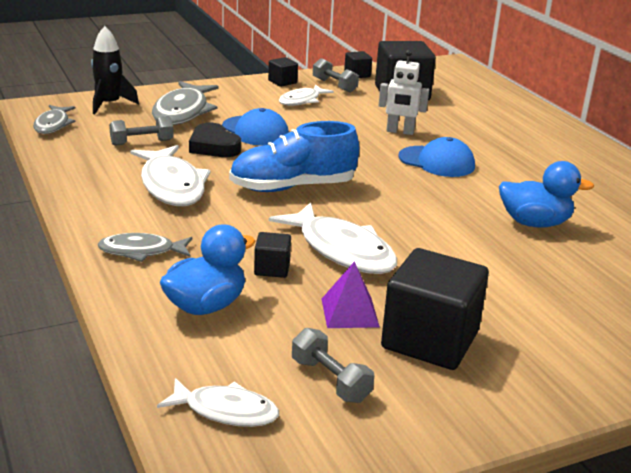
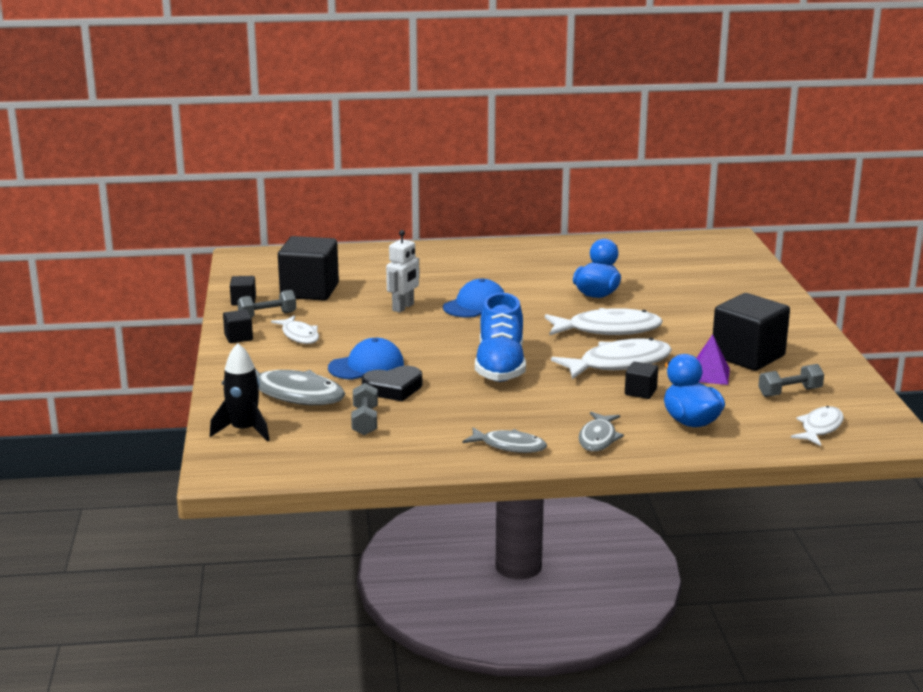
camera: 70 degrees left, 5 degrees down
grey fish [33,105,75,134] -> grey fish moved to [462,427,547,453]
white fish [130,145,211,206] -> white fish moved to [545,308,663,335]

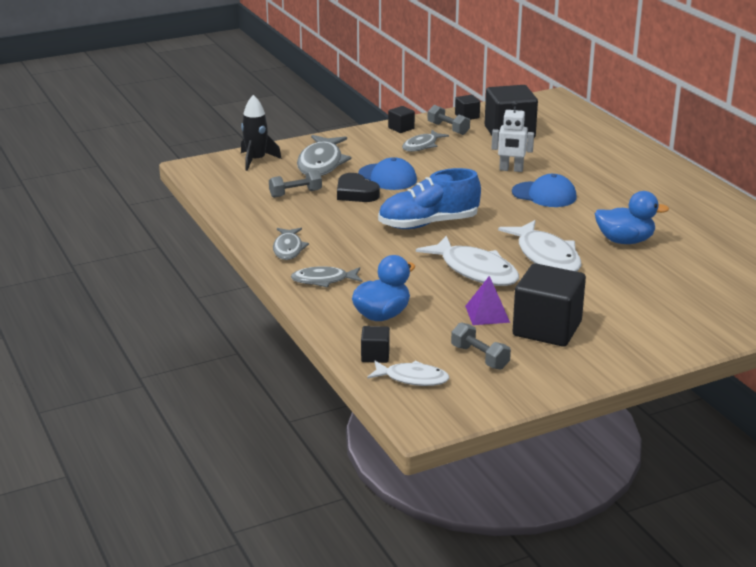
camera: 70 degrees right, 5 degrees up
white fish [271,315,319,344] -> grey fish [402,130,449,152]
black cube [625,361,658,399] -> black cube moved to [361,326,390,363]

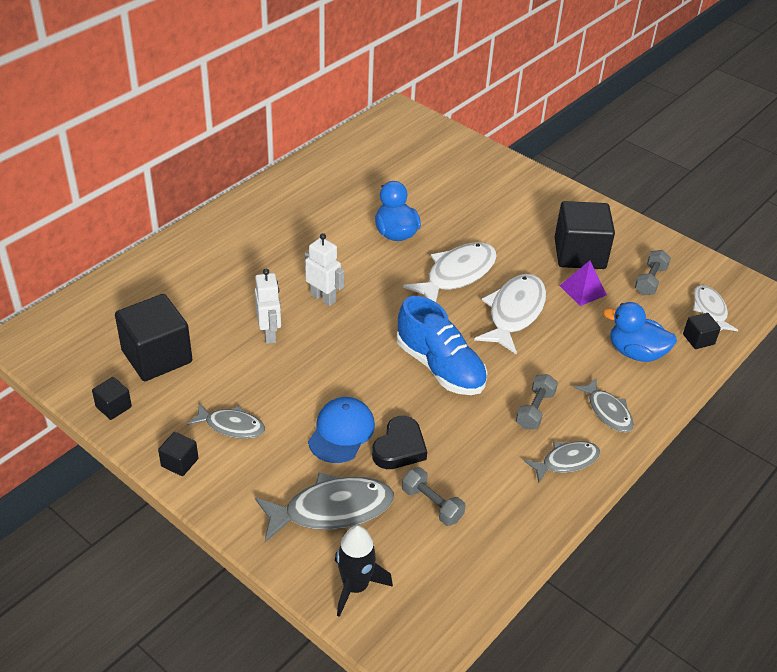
camera: 115 degrees left, 15 degrees up
grey dumbbell [428,105,470,135] -> grey dumbbell moved to [516,374,558,430]
blue cap [512,174,577,207] -> white robot [305,233,344,306]

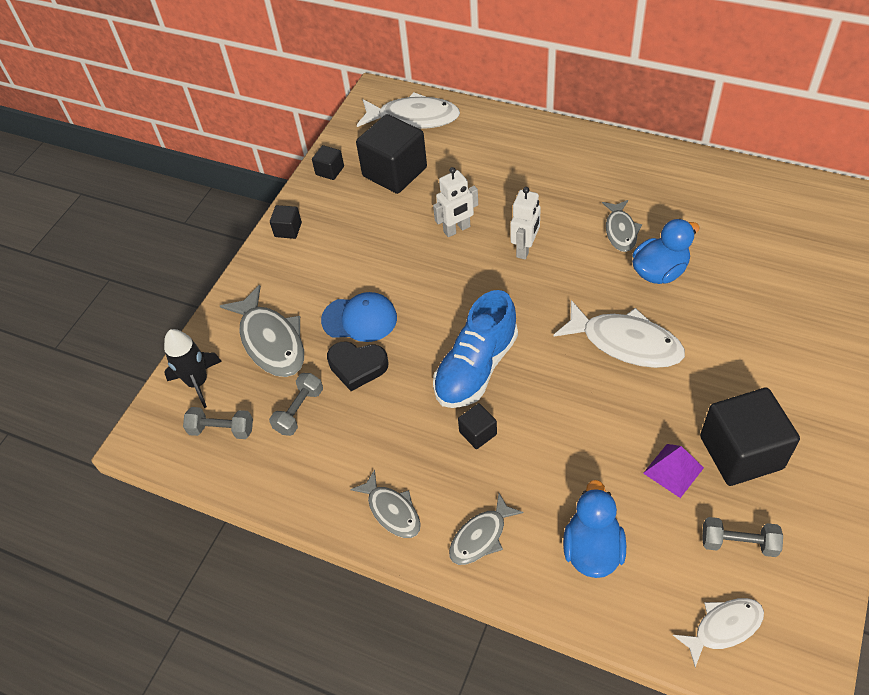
camera: 80 degrees right, 10 degrees up
grey fish [187,403,265,439] -> grey fish moved to [602,200,642,252]
white fish [474,274,546,355] -> white fish moved to [357,92,460,129]
grey dumbbell [516,374,558,430] -> grey dumbbell moved to [183,407,253,439]
black cube [683,313,721,349] -> black cube moved to [458,403,497,449]

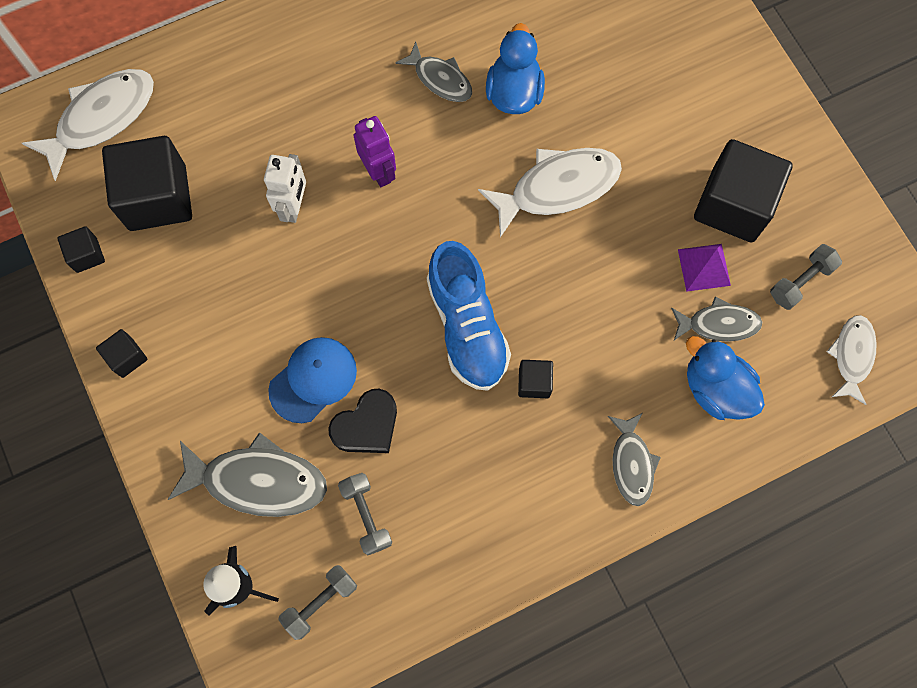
camera: 55 degrees left, 20 degrees up
grey fish [350,470,421,538] -> grey fish moved to [671,297,762,342]
white robot [511,187,541,260] -> purple robot [354,116,396,187]

